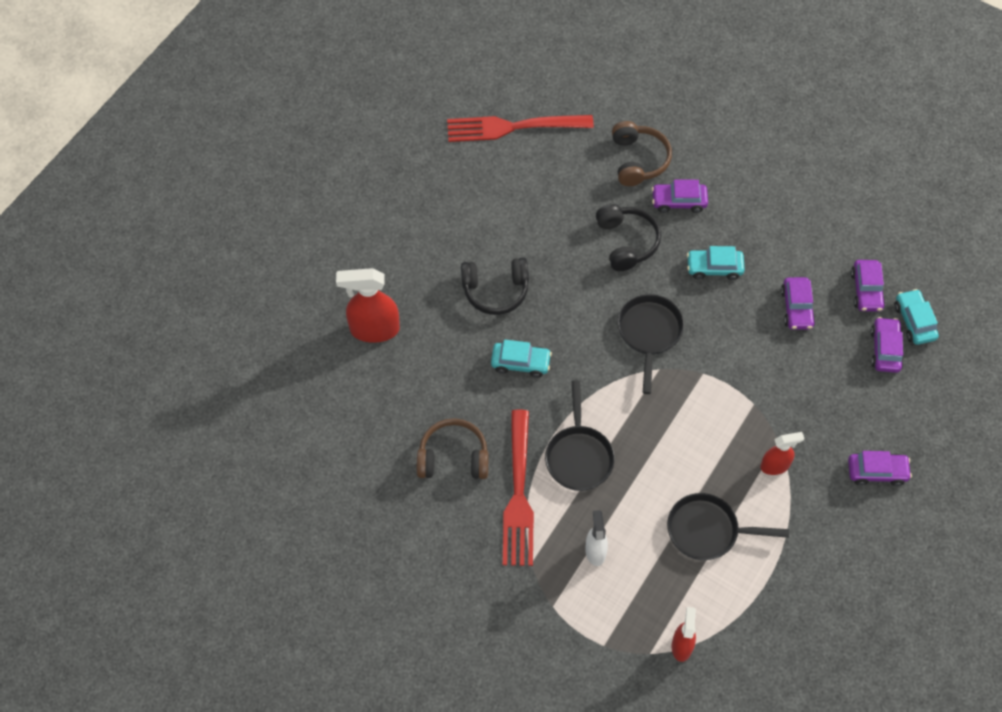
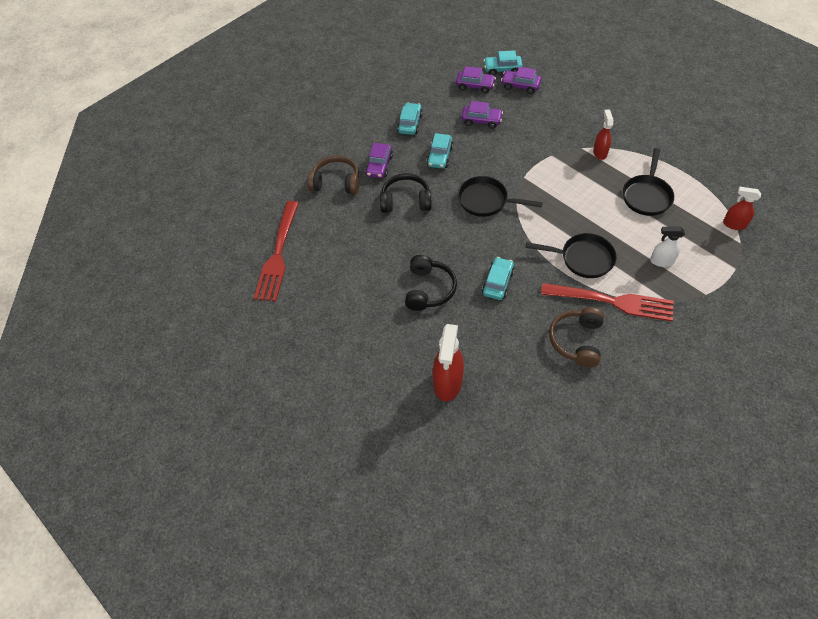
camera: 75 degrees left, 5 degrees down
purple car [848,451,912,486] -> none
none -> turquoise car [397,102,423,135]

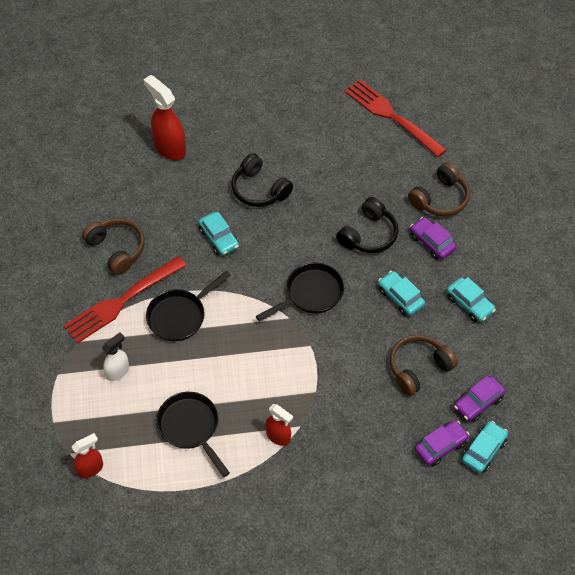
camera: 125 degrees right, 0 degrees up
purple car [461,101,503,129] -> brown headphones [390,335,458,396]

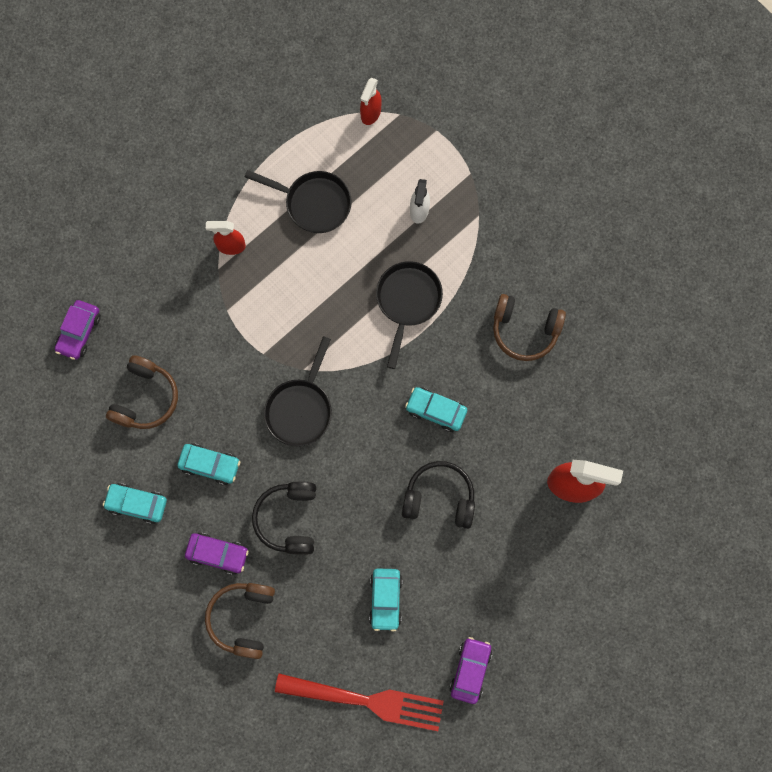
camera: 145 degrees right, 20 degrees up
red fork [64,256,187,344] -> none
purple car [454,376,506,422] -> purple car moved to [449,637,492,704]
turquoise car [462,421,508,473] -> turquoise car moved to [369,568,403,632]

